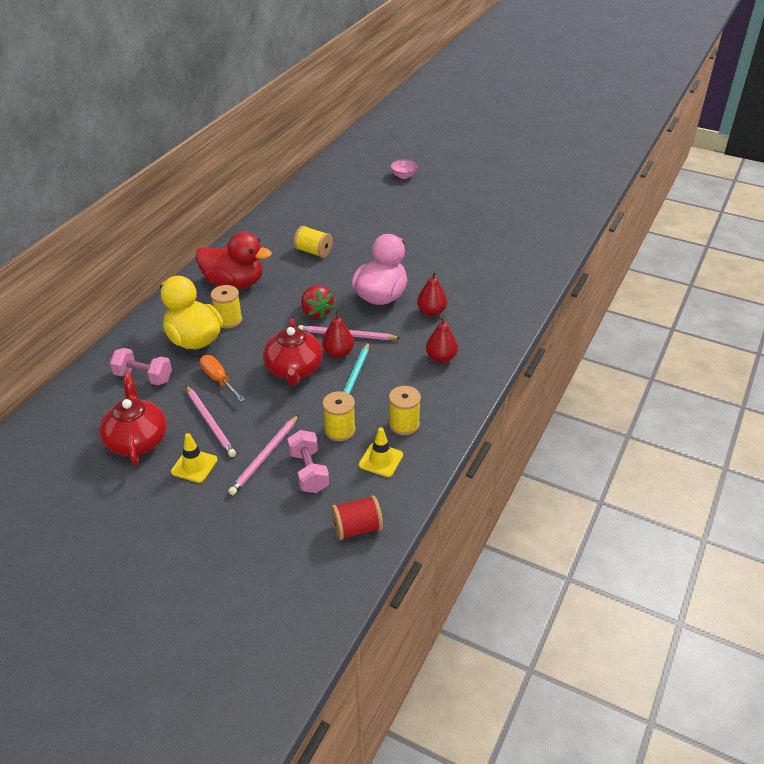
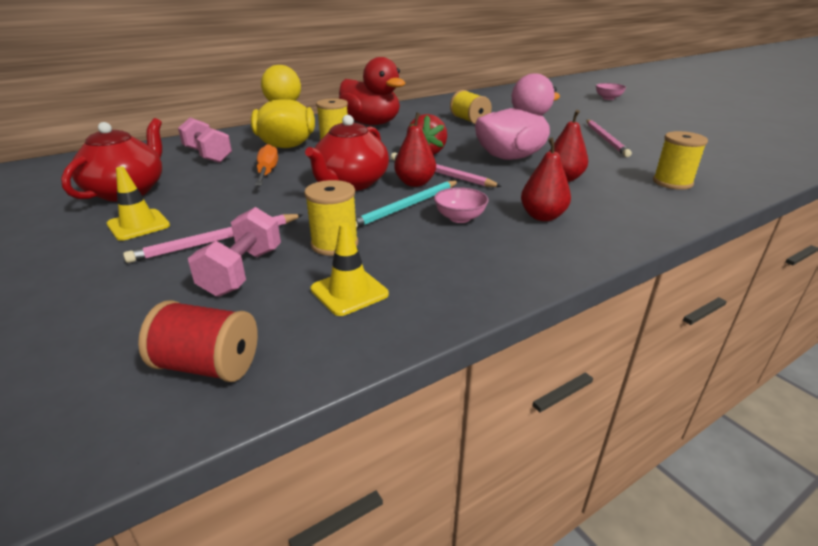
camera: 30 degrees right, 10 degrees down
pink pencil [186,385,236,457] -> pink pencil moved to [587,120,632,157]
yellow spool [389,386,421,435] -> yellow spool moved to [653,131,708,190]
none -> pink bowl [434,187,489,223]

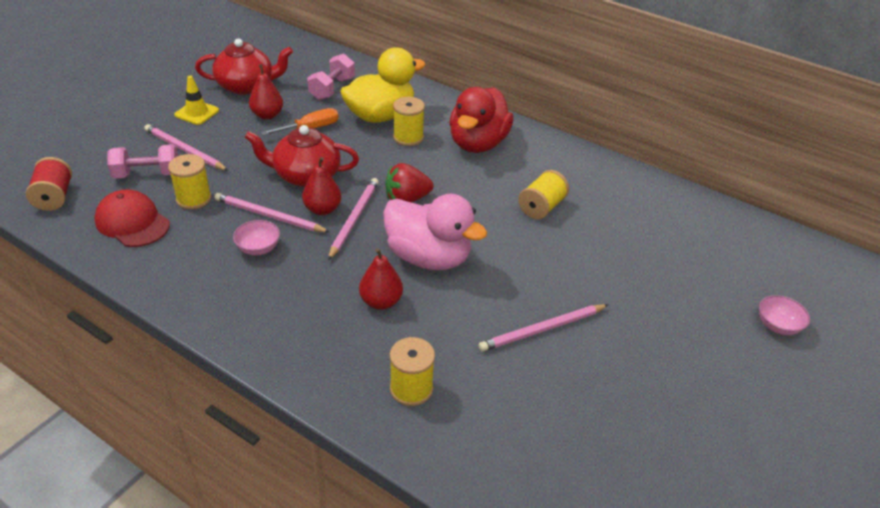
camera: 65 degrees right, 10 degrees up
yellow traffic cone [310,223,389,316] -> red cap [94,189,170,247]
turquoise pencil [356,181,458,228] -> pink pencil [215,193,330,232]
red pear [521,138,571,221] -> red pear moved to [249,64,283,120]

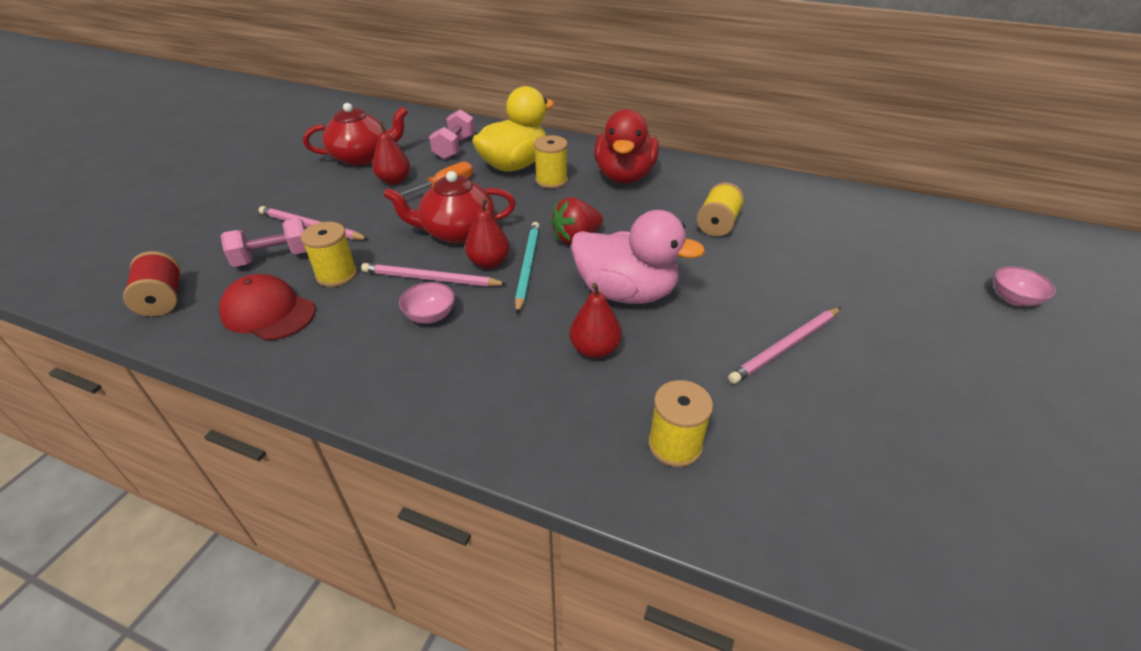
camera: 10 degrees left, 0 degrees up
yellow traffic cone [174,76,219,125] -> none
pink pencil [328,178,379,260] -> turquoise pencil [515,222,540,314]

